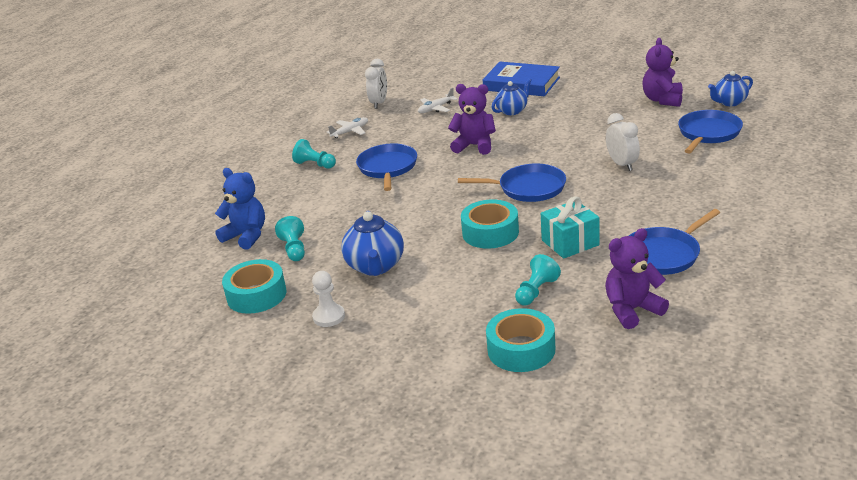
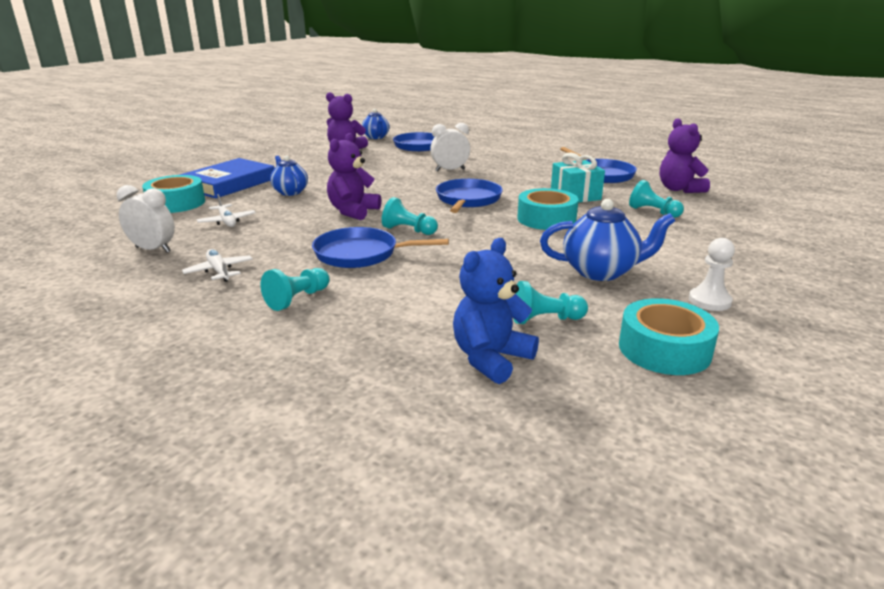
camera: 85 degrees left, 5 degrees down
turquoise tape [486,308,555,372] -> turquoise tape moved to [142,175,205,213]
none -> turquoise pawn [382,197,438,235]

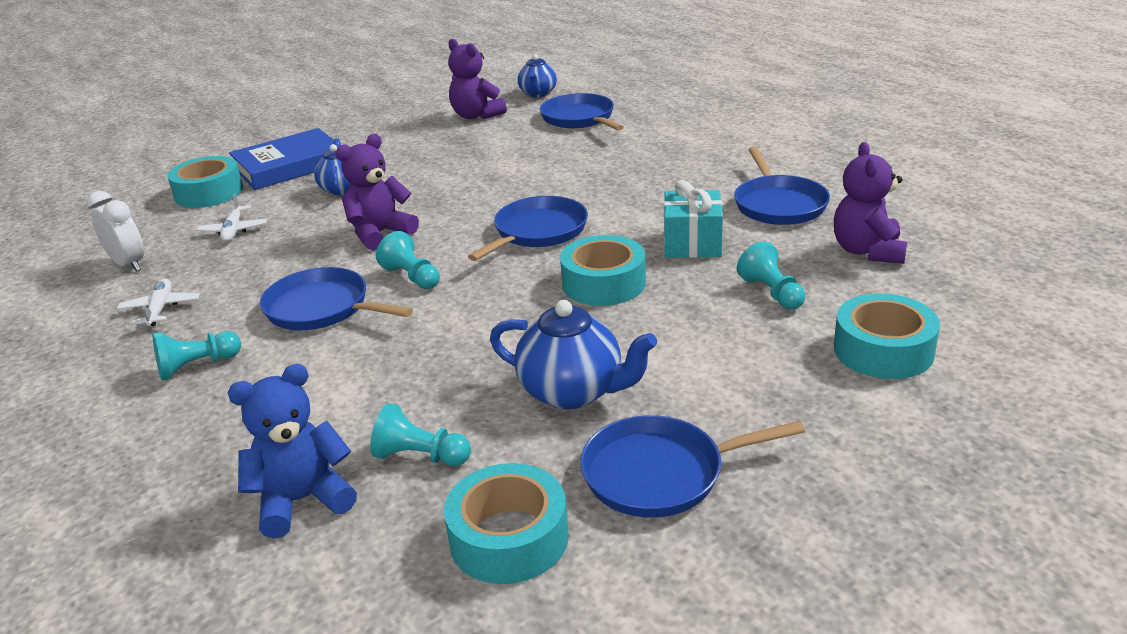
camera: 25 degrees right, 5 degrees up
white clock [430,123,470,172] -> none
white pawn [689,238,735,311] -> blue pan [580,415,805,518]
none -> turquoise tape [834,293,940,379]

